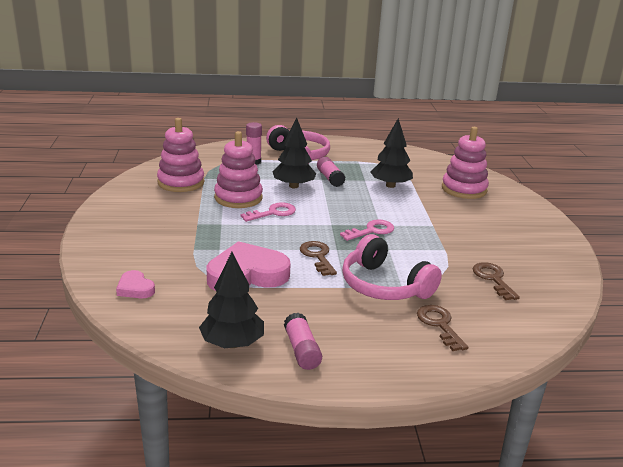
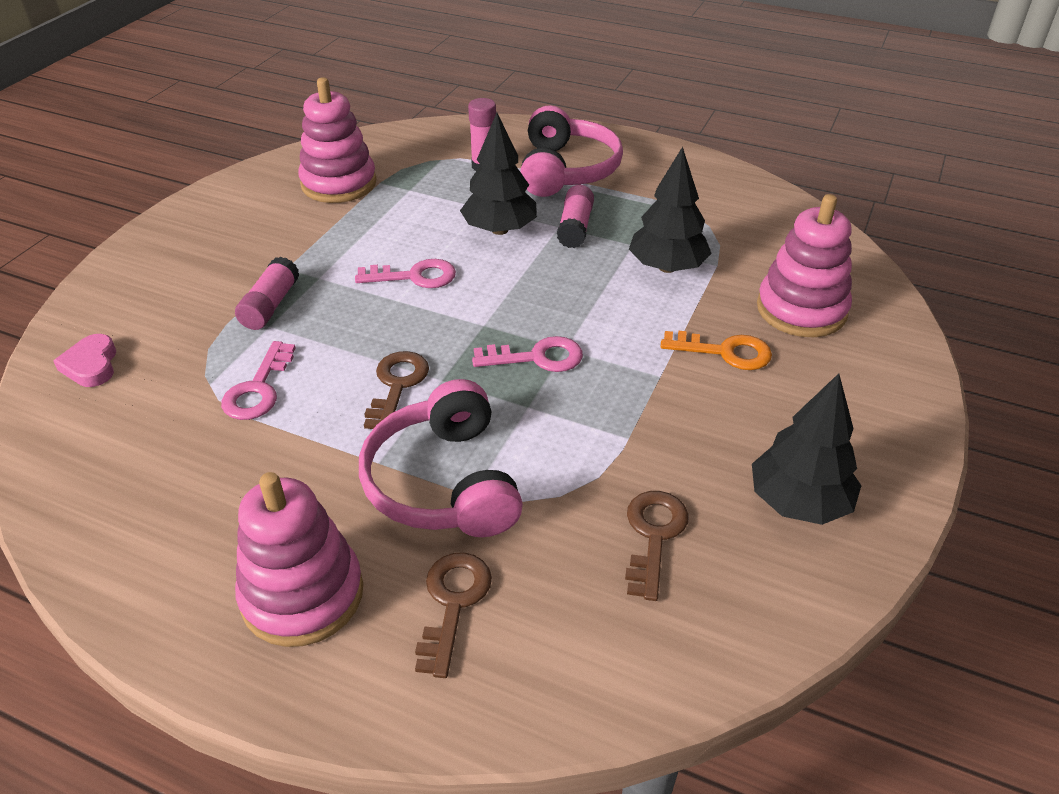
camera: 30 degrees right, 15 degrees up
black tree [199,252,264,348] -> black tree moved to [752,373,861,525]
pink heart [207,241,291,291] -> pink key [221,341,295,420]
pink stacking toy [214,131,263,208] -> pink stacking toy moved to [235,472,363,647]
pink glue stick [284,313,322,370] -> pink glue stick moved to [235,256,300,330]
none -> orange key [661,331,772,370]

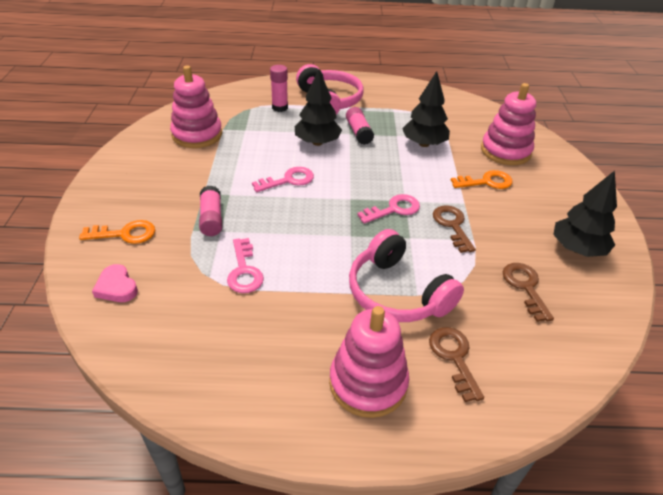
camera: 25 degrees left, 0 degrees up
brown key [364,351,429,429] -> brown key moved to [433,205,476,253]
none -> orange key [79,220,155,244]

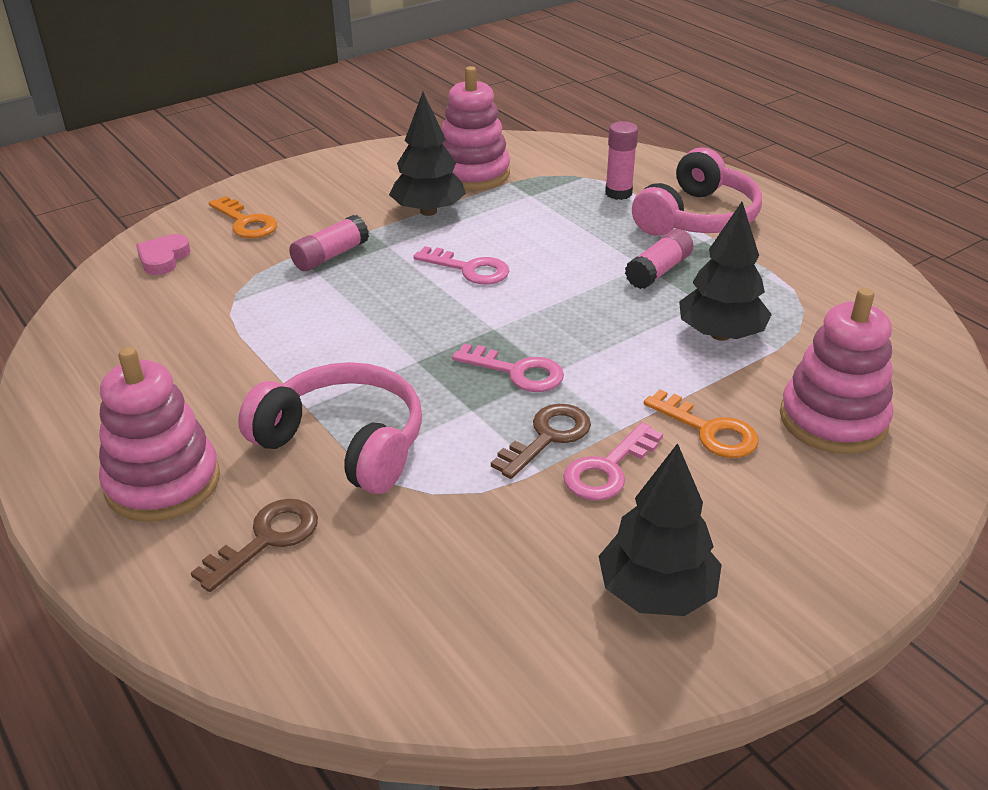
camera: 55 degrees right, 5 degrees down
pink key [227,238,264,293] -> pink key moved to [563,422,663,501]
black tree [295,70,342,146] -> black tree moved to [389,92,466,216]
pink headphones [349,229,464,322] -> pink headphones turned 105 degrees clockwise [238,362,422,494]
brown key [503,263,554,322] -> none

